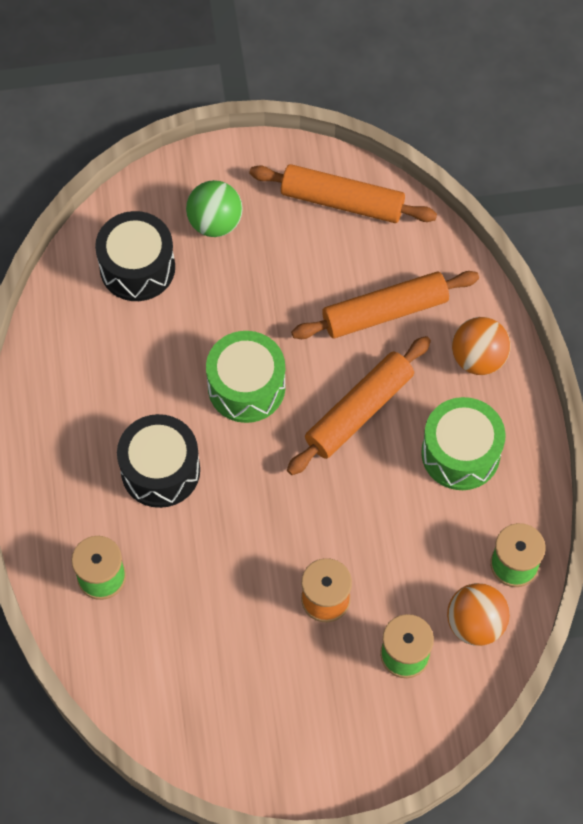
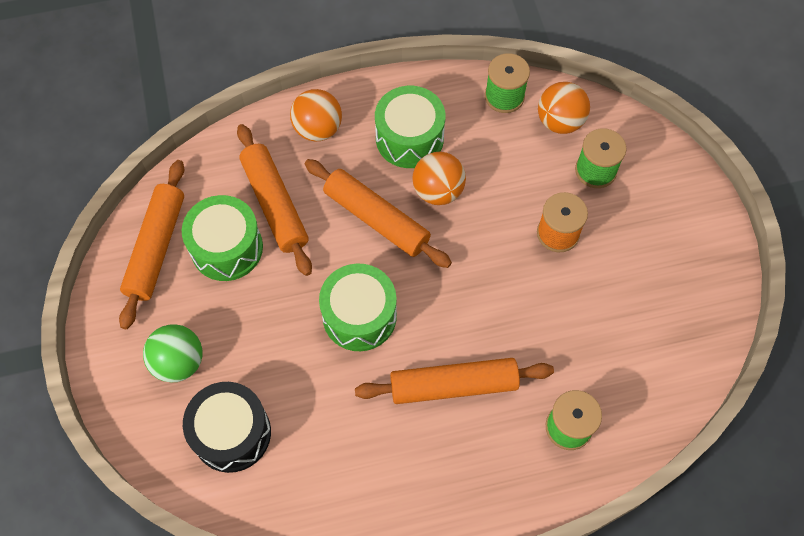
camera: 95 degrees left, 0 degrees up
black drum [117,414,200,508] -> orange rolling pin [355,358,554,404]
none -> green drum [182,195,263,281]
none -> orange ball [412,152,466,205]

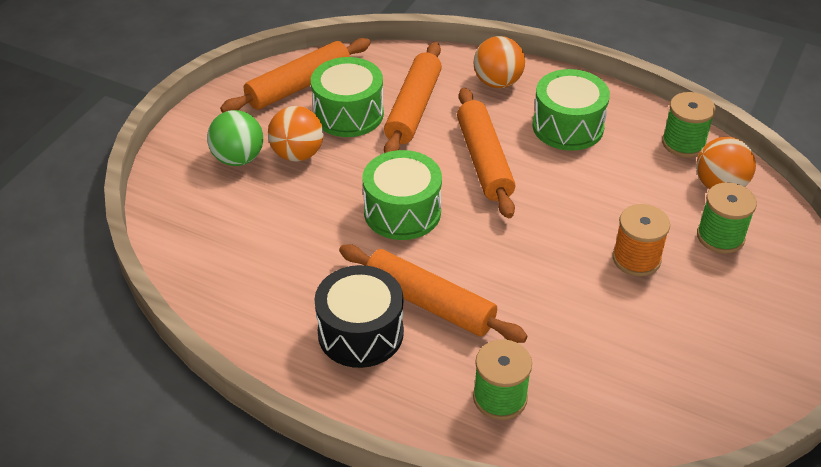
camera: 40 degrees right, 20 degrees down
black drum [183,382,271,473] -> black drum moved to [314,265,404,368]
orange ball [412,152,466,205] -> orange ball moved to [268,106,323,162]

